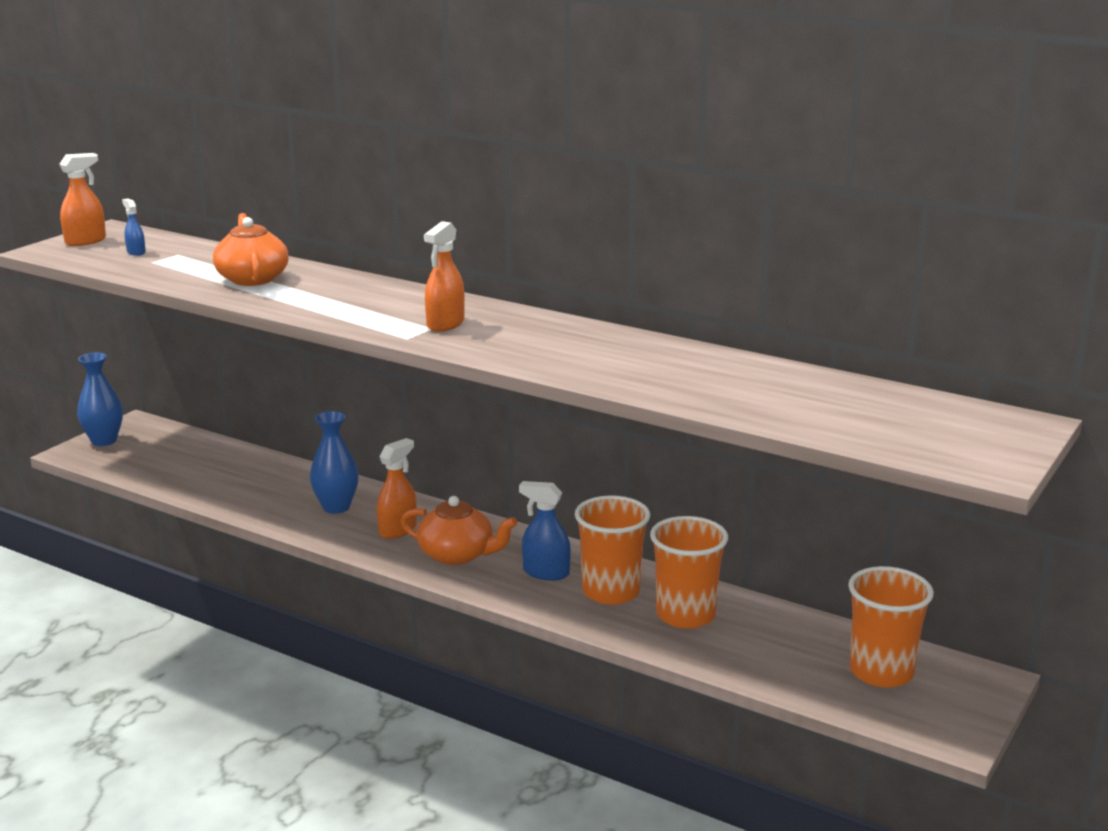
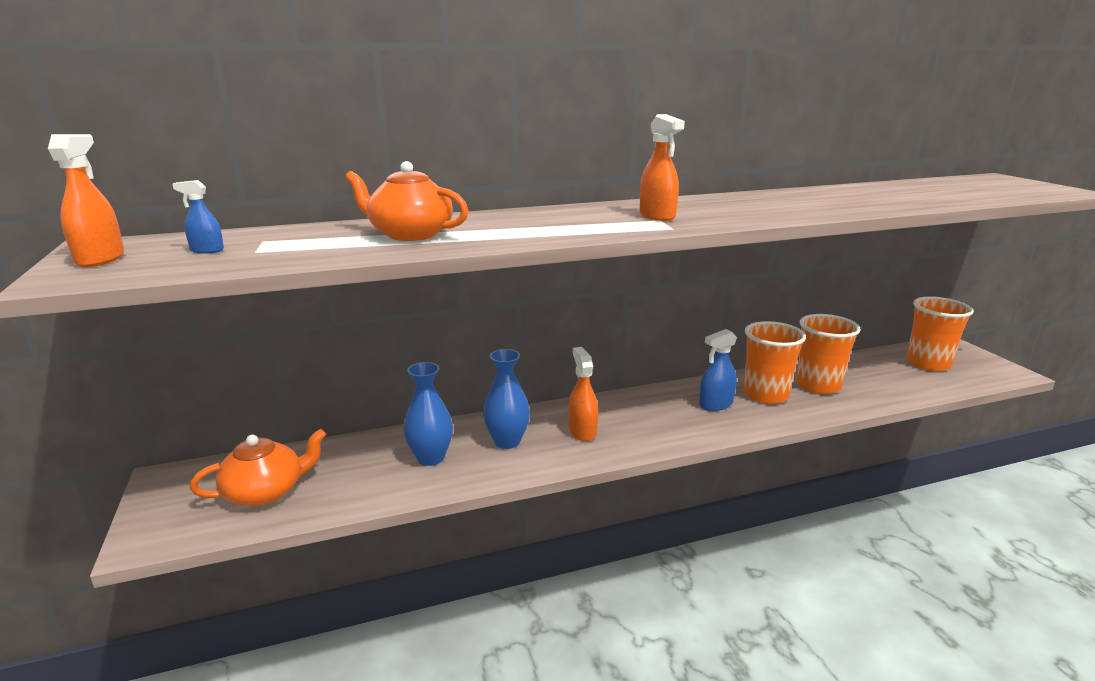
camera: 50 degrees left, 0 degrees up
blue vase [77,352,123,446] -> blue vase moved to [403,362,453,466]
orange teapot [400,496,517,565] -> orange teapot moved to [190,429,326,506]

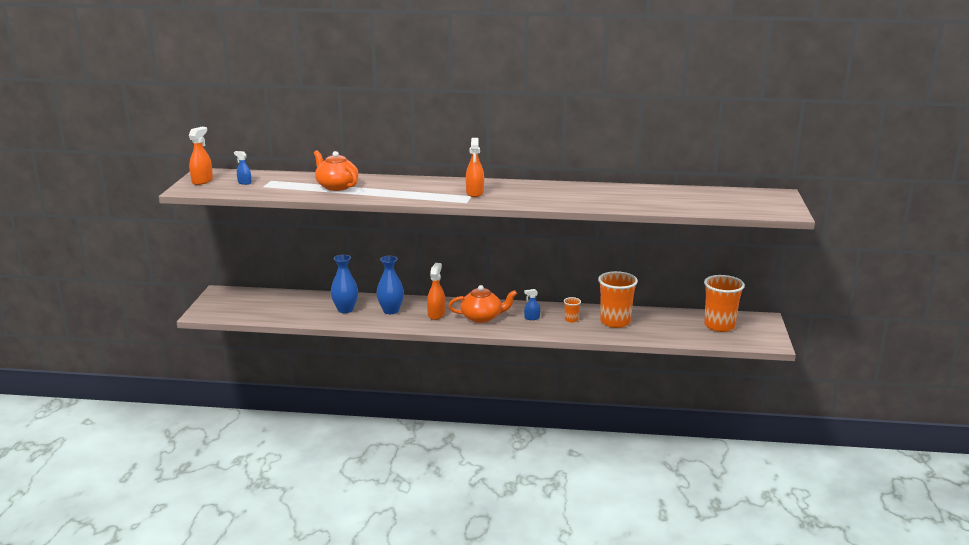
camera: 25 degrees right, 0 degrees up
orange teapot [190,429,326,506] -> orange teapot moved to [448,285,517,323]
blue spray bottle [699,329,737,411] -> blue spray bottle [524,289,540,320], size x0.60
orange cup [743,321,806,404] -> orange cup [564,297,581,323], size x0.45

